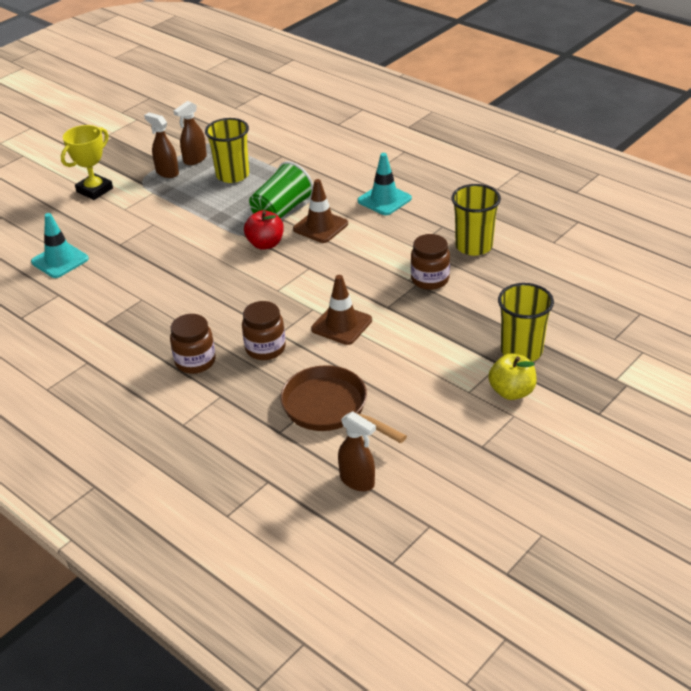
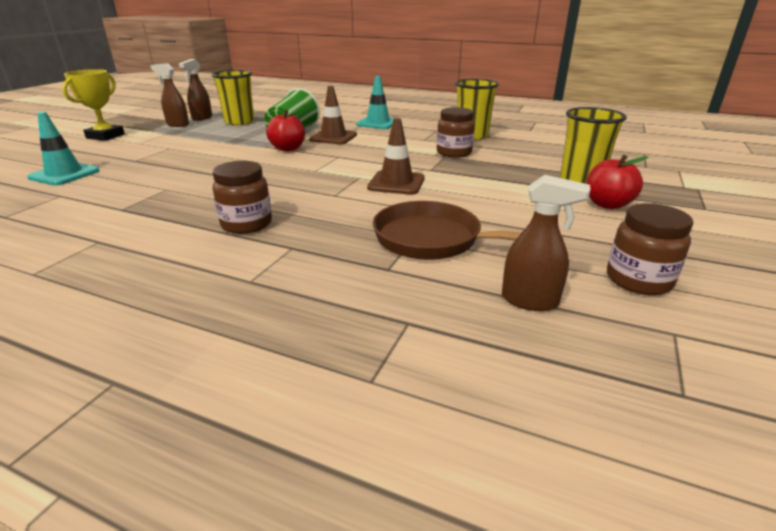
camera: 20 degrees left, 10 degrees down
brown jar [242,301,286,360] -> brown jar moved to [607,203,693,295]
yellow apple [488,354,537,400] -> red apple [587,155,649,209]

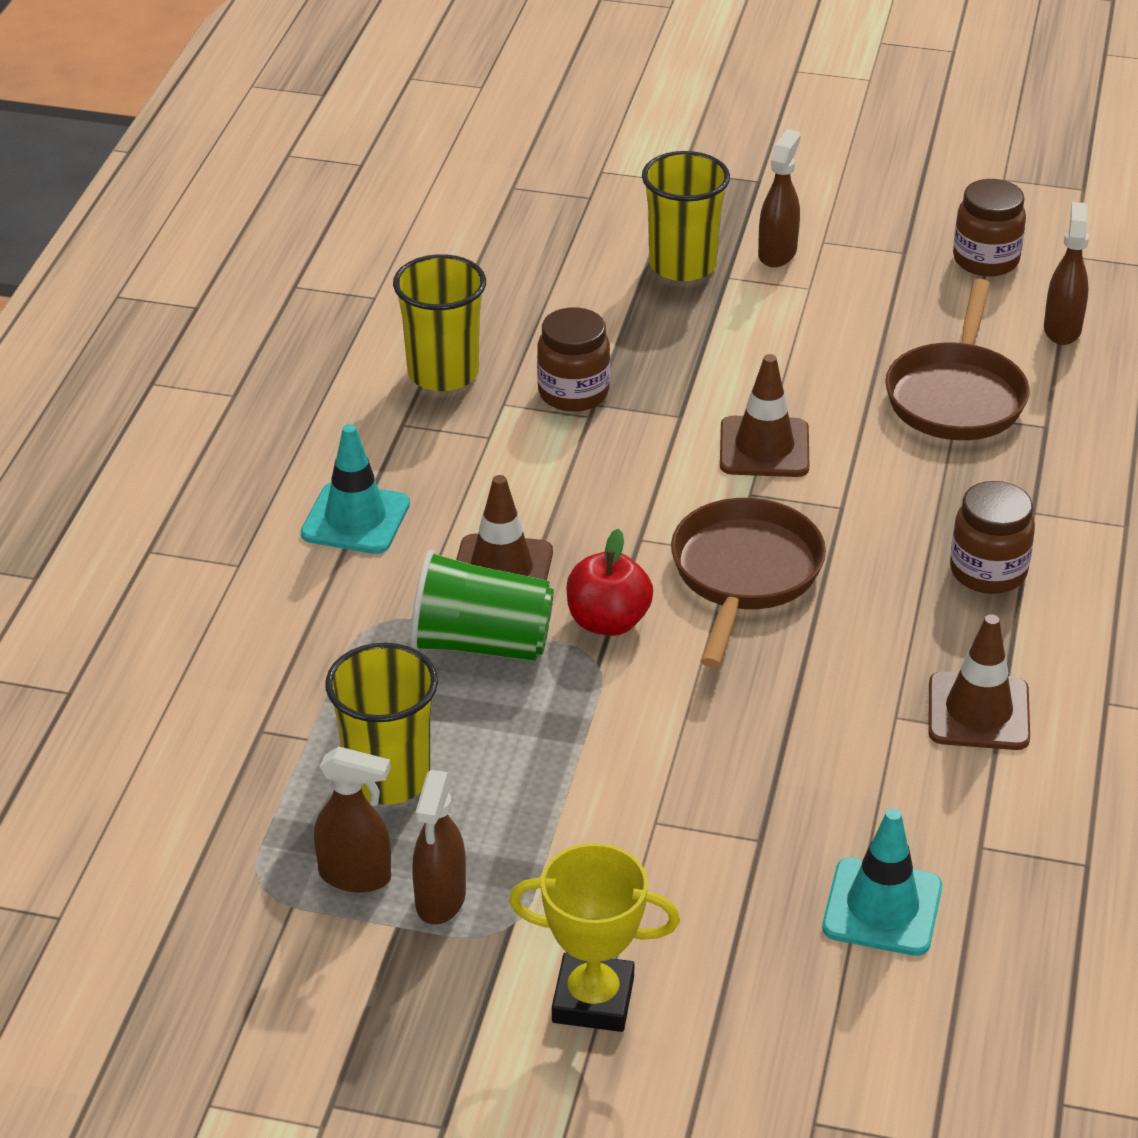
camera: 100 degrees left, 10 degrees up
red apple [587,155,649,209] -> brown spray bottle [758,129,801,267]
none -> brown pan [671,498,826,668]
none -> brown traffic cone [928,614,1030,750]

